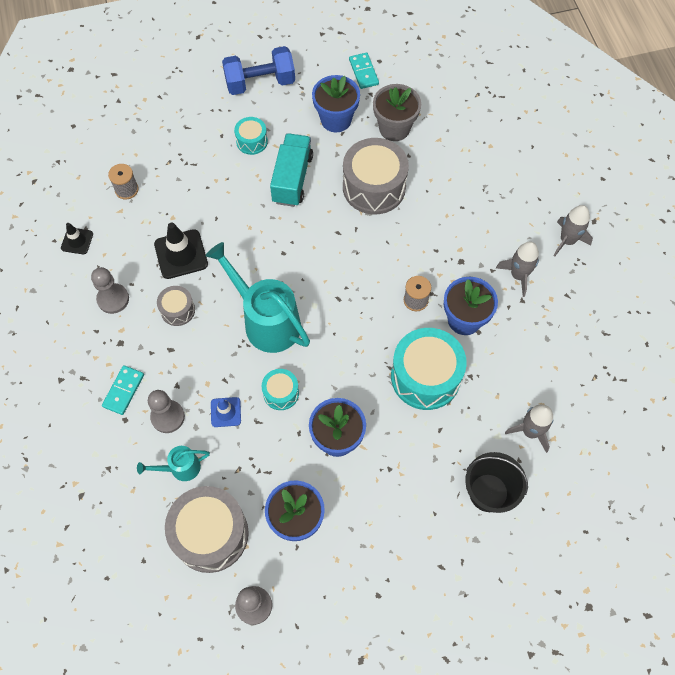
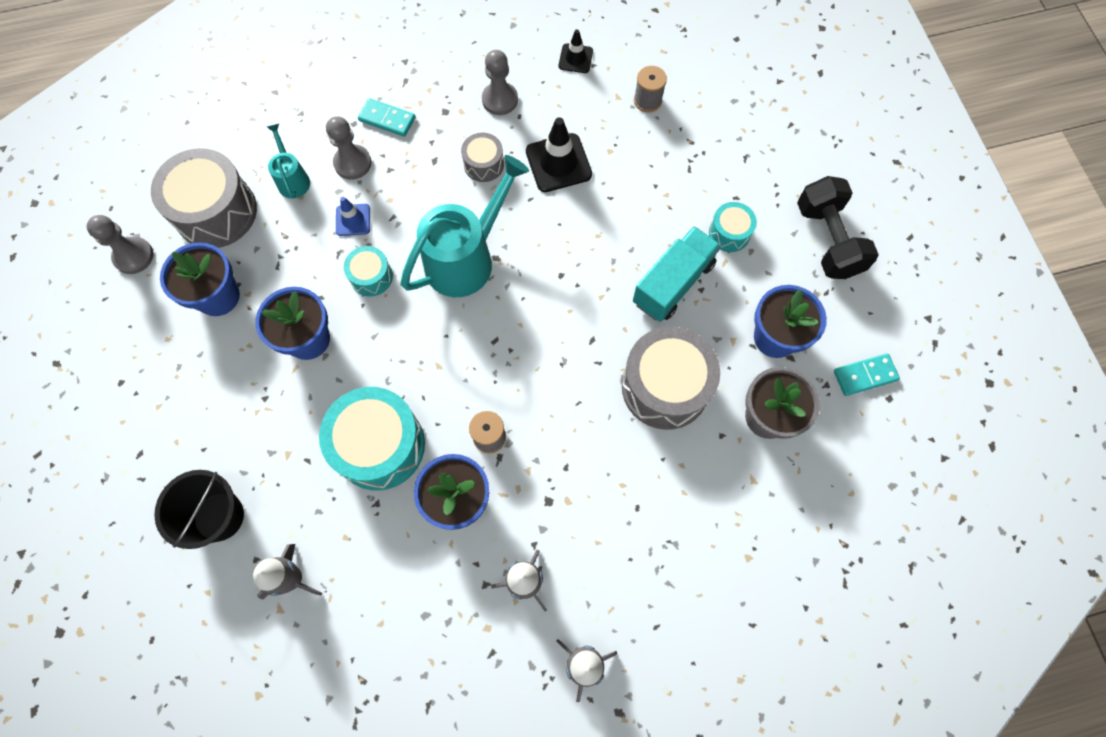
camera: 90 degrees right, 5 degrees up
blue dumbbell [222,46,295,95] -> black dumbbell [797,176,879,279]
turquoise truck [270,133,313,207] -> turquoise truck turned 60 degrees counterclockwise [633,226,721,322]

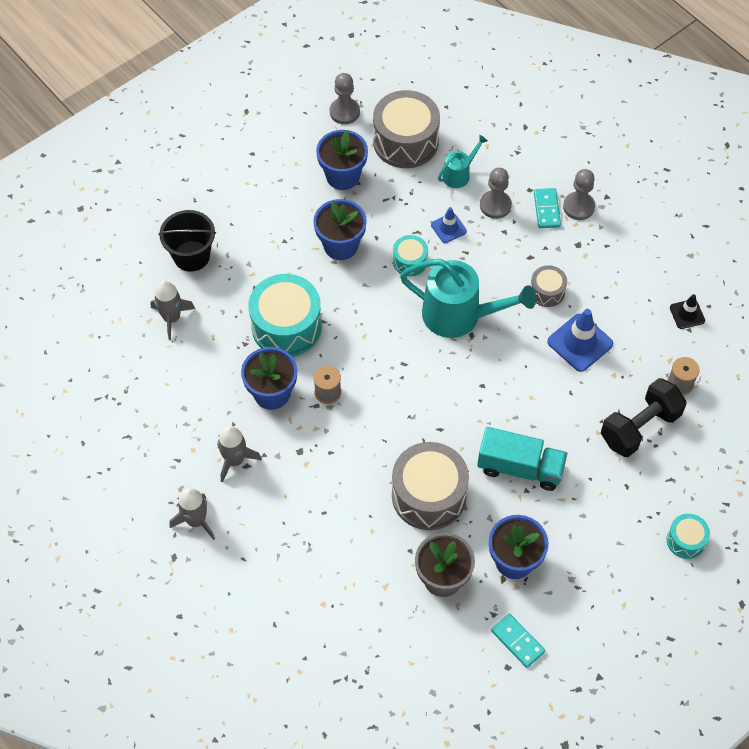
camera: 65 degrees right, 10 degrees down
grey pawn [482,50,518,115] -> grey pawn moved to [563,169,595,220]
black traffic cone [526,117,592,192] -> blue traffic cone [547,309,613,372]
turquoise drum [709,202,757,252] -> turquoise drum moved to [666,514,710,559]
black dumbbell [797,176,879,279] -> black dumbbell moved to [601,378,687,457]

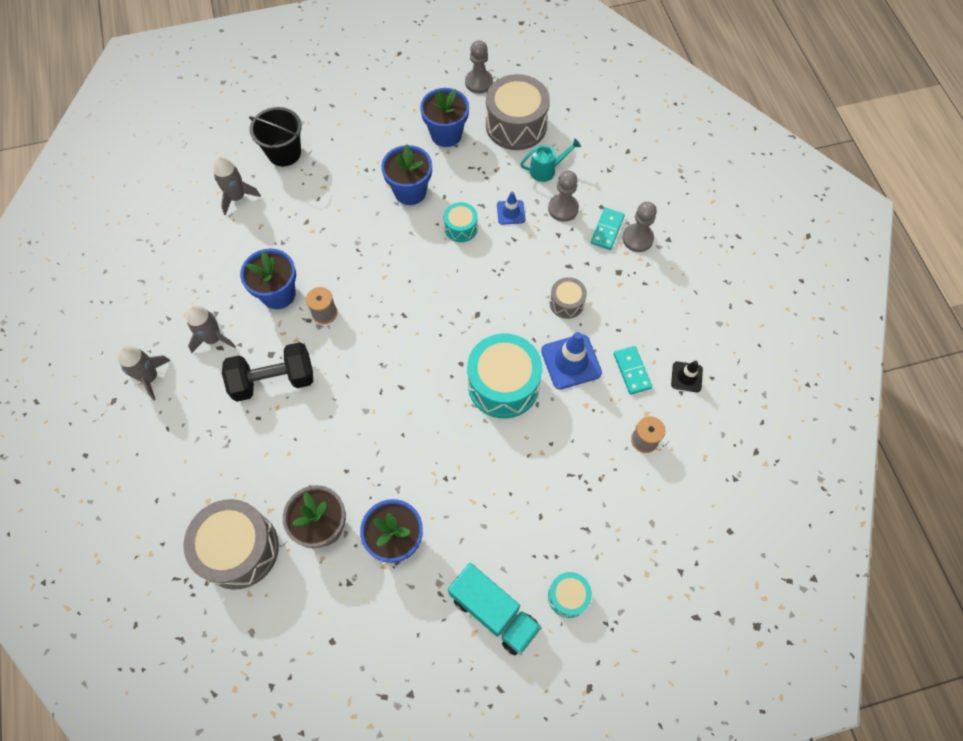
camera: 25 degrees right, 5 degrees up
turquoise drum [248,274,322,357] -> turquoise drum moved to [467,333,542,418]
grey drum [392,442,469,530] -> grey drum moved to [183,499,279,589]
turquoise watering can [400,259,536,338] -> none
turquoise truck [477,427,567,491] -> turquoise truck moved to [448,563,542,655]
turquoise domino [491,613,545,668] -> turquoise domino moved to [614,346,652,395]
black dumbbell [601,378,687,457] -> black dumbbell moved to [222,342,313,402]

